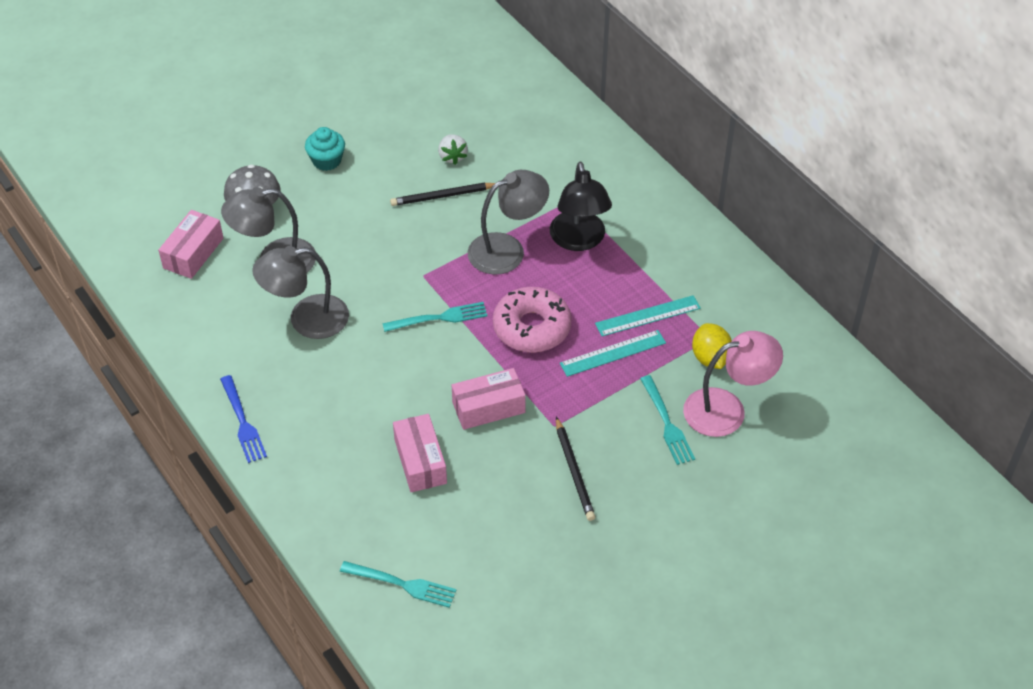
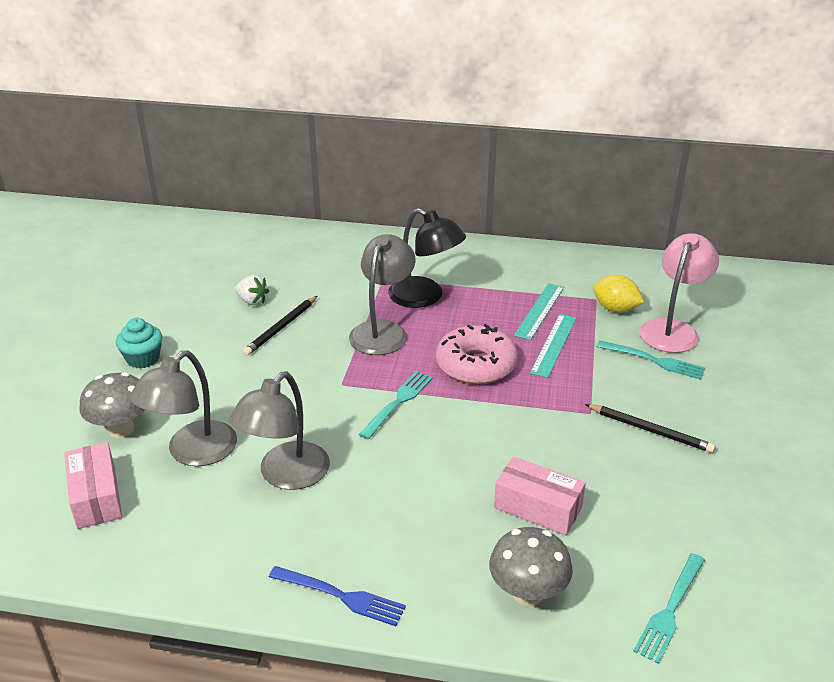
camera: 45 degrees left, 15 degrees down
turquoise fork [340,561,457,608] -> turquoise fork turned 150 degrees clockwise [633,553,705,664]
pink box [452,368,526,430] -> none
none -> grey mushroom [489,527,573,606]

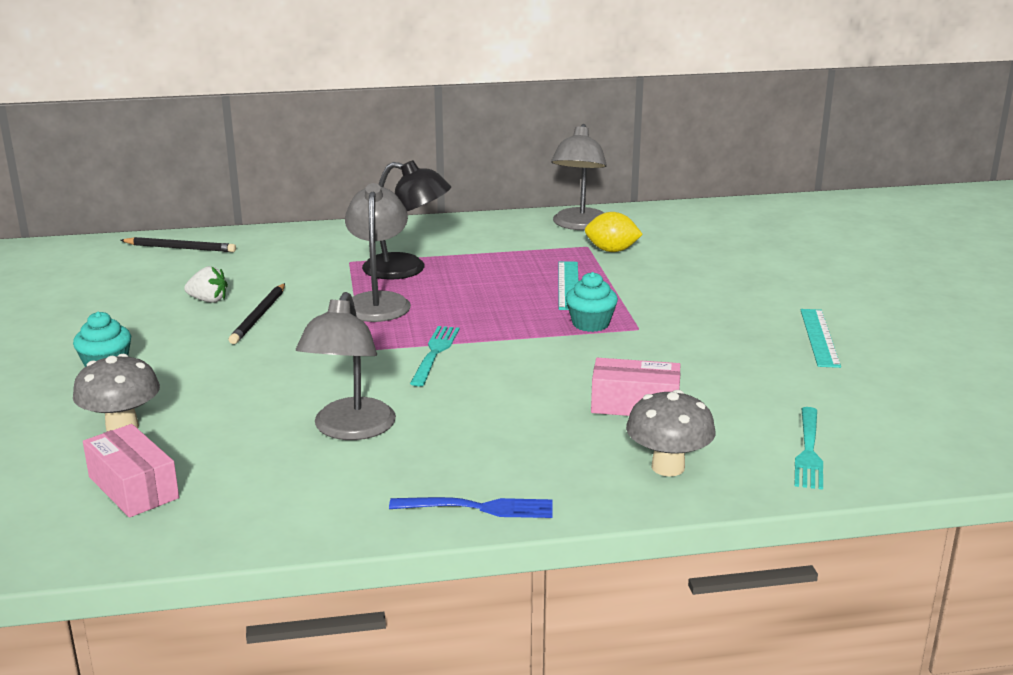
camera: 20 degrees left, 10 degrees down
grey lamp [130,350,237,466] -> grey lamp moved to [551,124,607,230]
pink donut [436,324,518,384] -> none
turquoise ruler [514,283,564,340] -> turquoise ruler moved to [800,309,841,368]
black pencil [585,404,716,453] -> black pencil moved to [120,237,236,252]
turquoise fork [596,340,705,380] -> none
pink lamp [640,233,719,353] -> none
none -> turquoise cupcake [566,272,618,332]

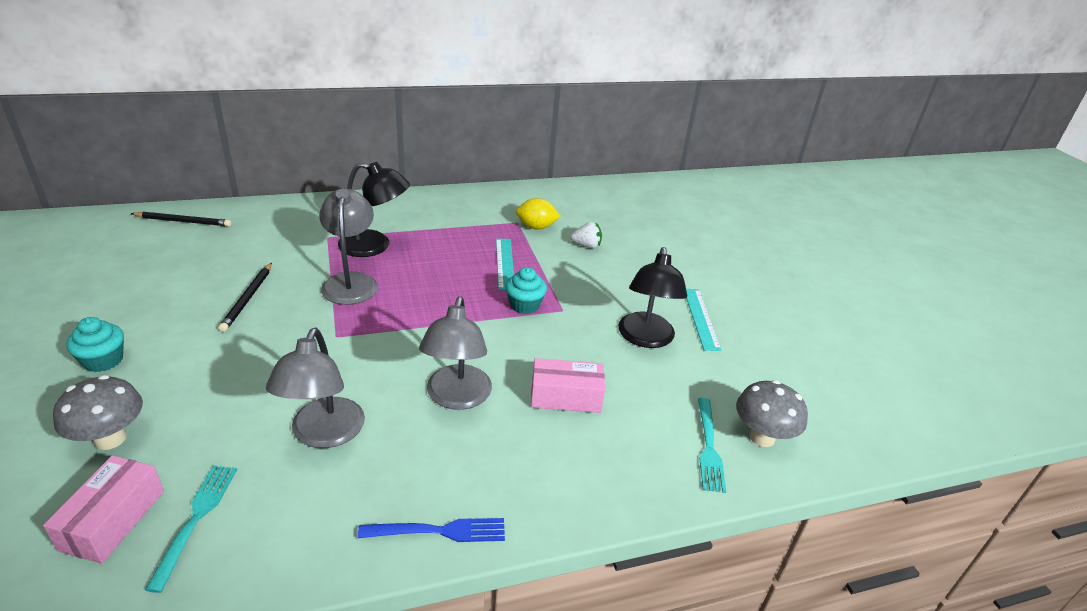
camera: 10 degrees left, 10 degrees up
pink box [83,424,179,518] -> pink box turned 60 degrees clockwise [43,455,164,564]
white strawberry [184,266,228,303] -> white strawberry moved to [571,222,602,248]
turquoise fork [410,326,459,387] -> turquoise fork moved to [145,465,237,593]
grey lamp [551,124,607,230] -> grey lamp moved to [419,296,492,410]
grey mushroom [626,390,716,476] -> grey mushroom moved to [736,380,808,447]
none -> black lamp [618,247,687,348]

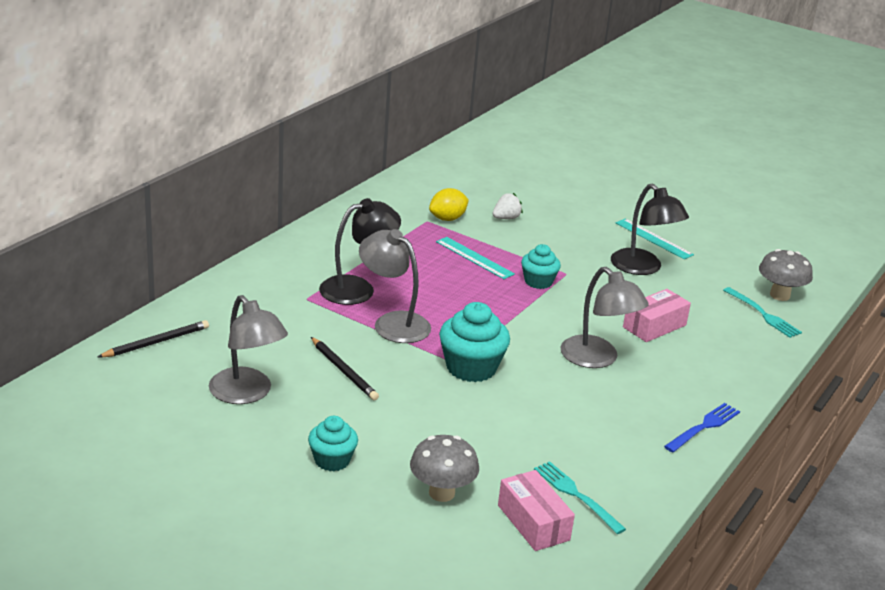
camera: 40 degrees left, 5 degrees down
grey lamp [266,327,365,448] -> grey lamp moved to [209,295,288,404]
none -> turquoise cupcake [439,302,510,382]

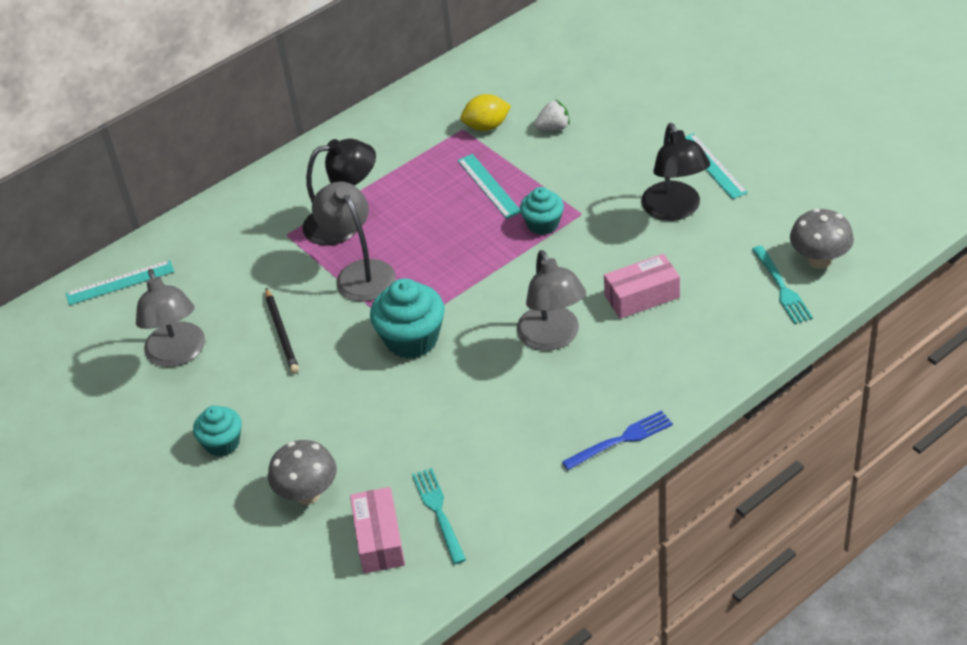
camera: 25 degrees right, 15 degrees up
black pencil [98,320,209,357] -> turquoise ruler [66,260,174,305]

